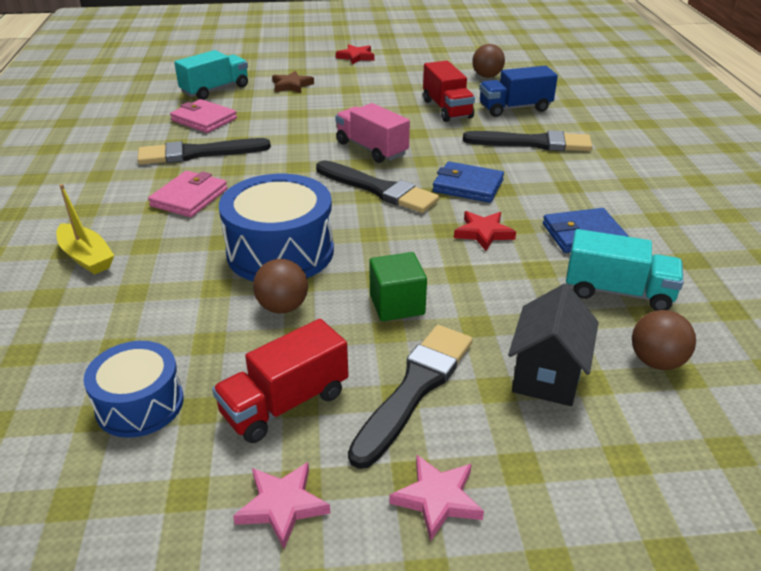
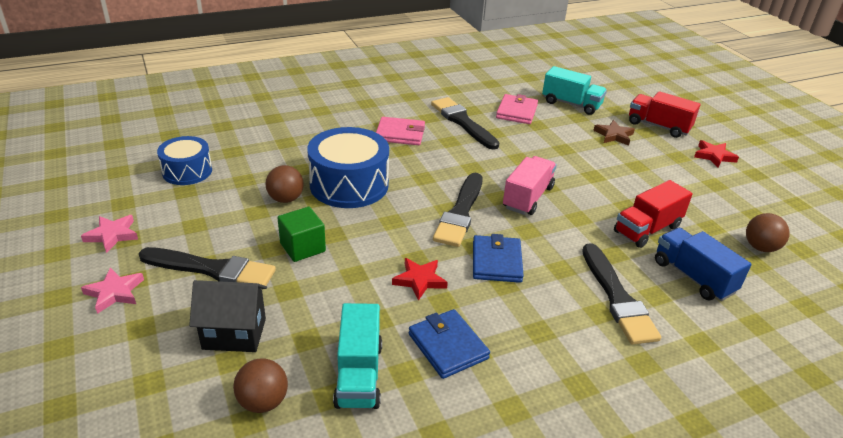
camera: 70 degrees right, 0 degrees up
yellow boat [56,184,114,275] -> none
red truck [212,319,349,443] -> red truck moved to [629,91,701,138]

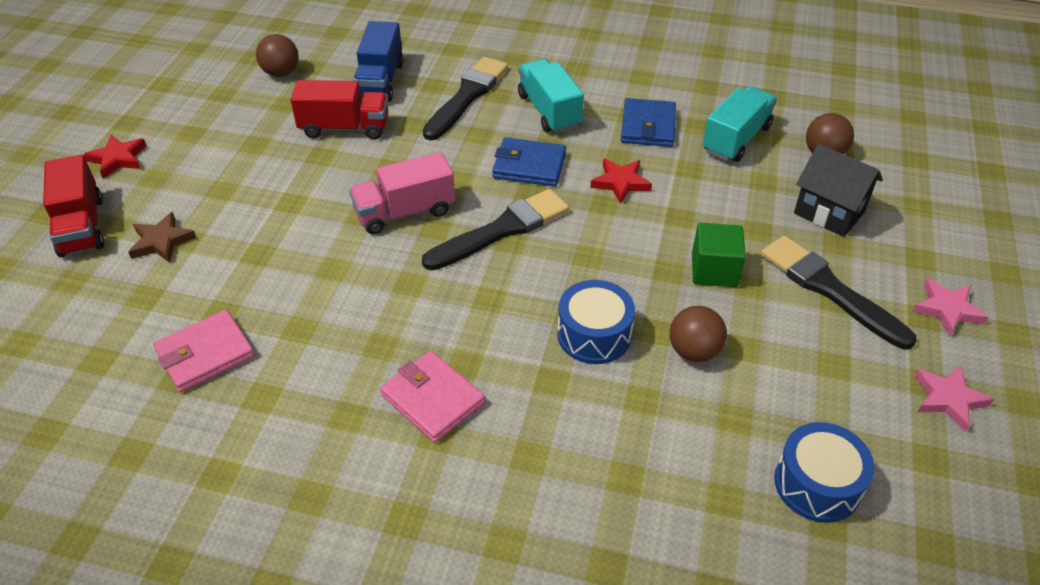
camera: 140 degrees left, 10 degrees up
blue drum [307,127,389,208] -> blue drum [557,280,635,364], size x0.62
black brush [431,97,499,150] -> none
blue wallet [473,234,524,283] -> blue wallet turned 60 degrees clockwise [492,137,566,187]
turquoise truck [542,66,607,115] -> turquoise truck moved to [518,59,584,133]

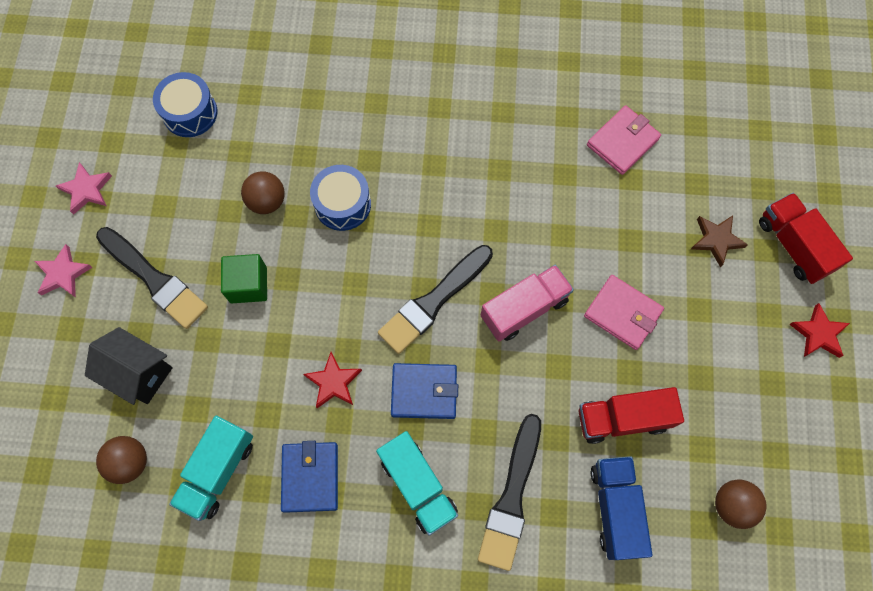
camera: 170 degrees right, 25 degrees up
pink wallet [380,351,485,443] -> pink wallet moved to [584,275,664,350]

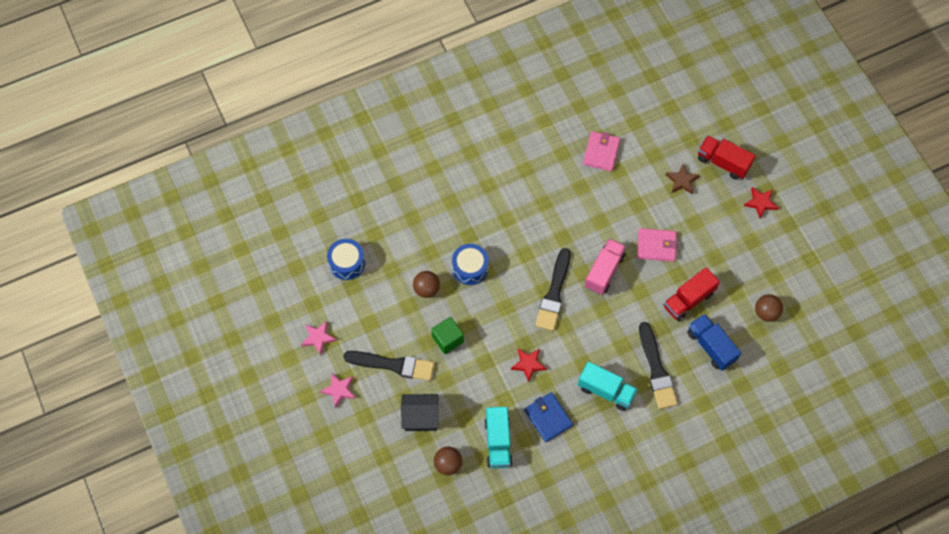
camera: 30 degrees left, 5 degrees down
blue wallet [391,363,458,419] -> none

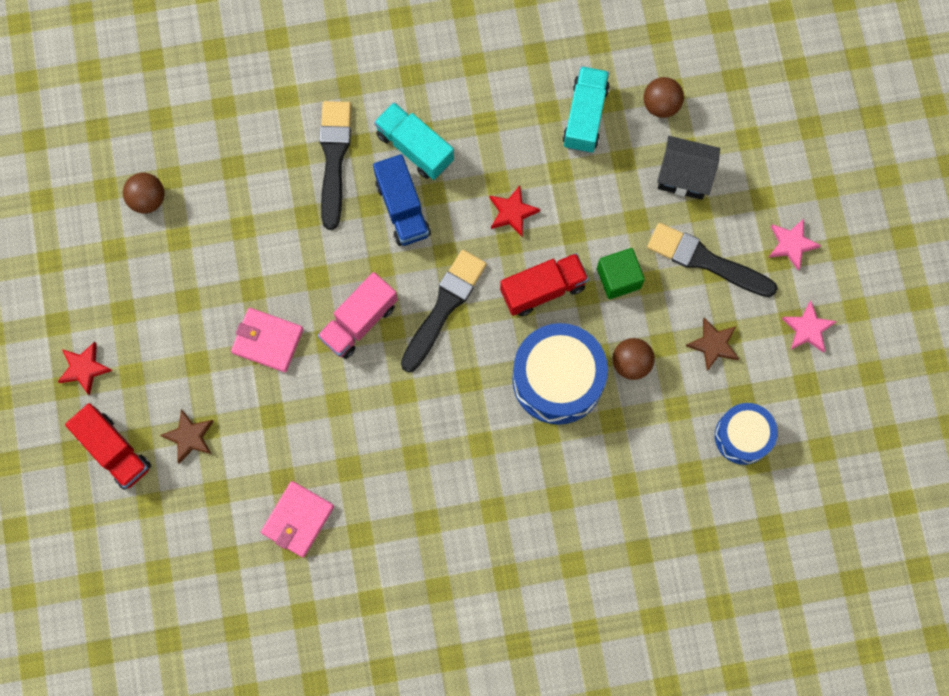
camera: 165 degrees left, 10 degrees up
blue drum [452,244,489,285] -> blue drum [512,323,608,425], size x1.62
blue wallet [524,392,573,442] -> none
red truck [663,267,720,321] -> red truck moved to [500,253,589,316]
blue truck [687,314,741,371] -> blue truck moved to [373,154,431,246]
none -> brown star [686,318,739,371]

